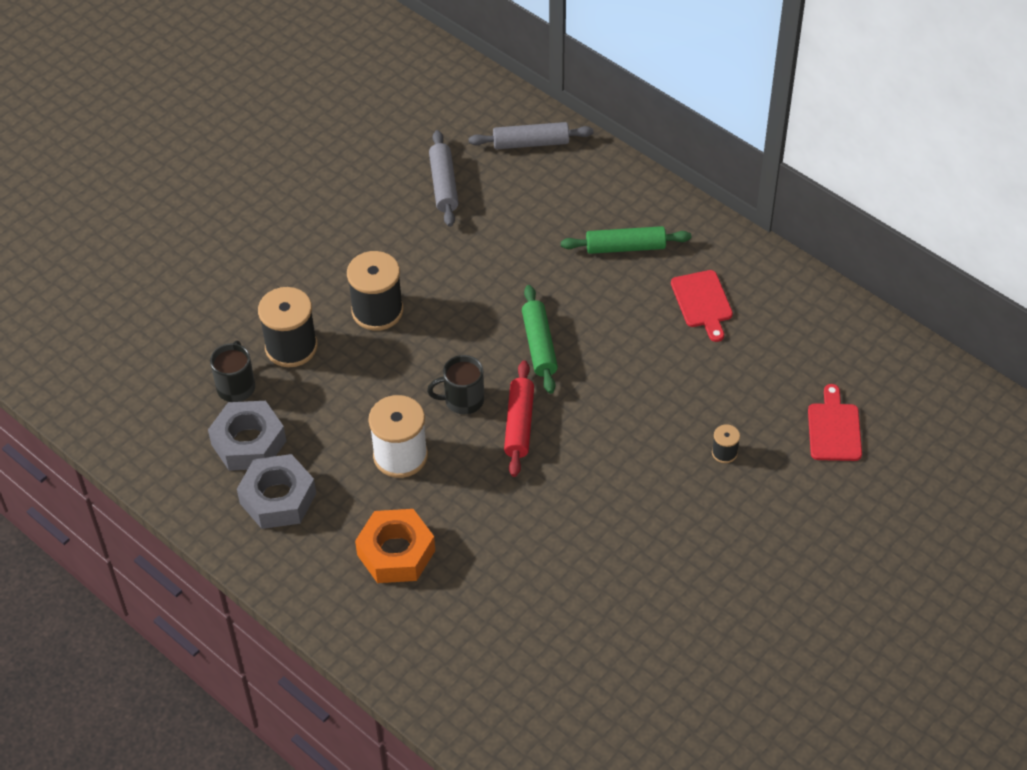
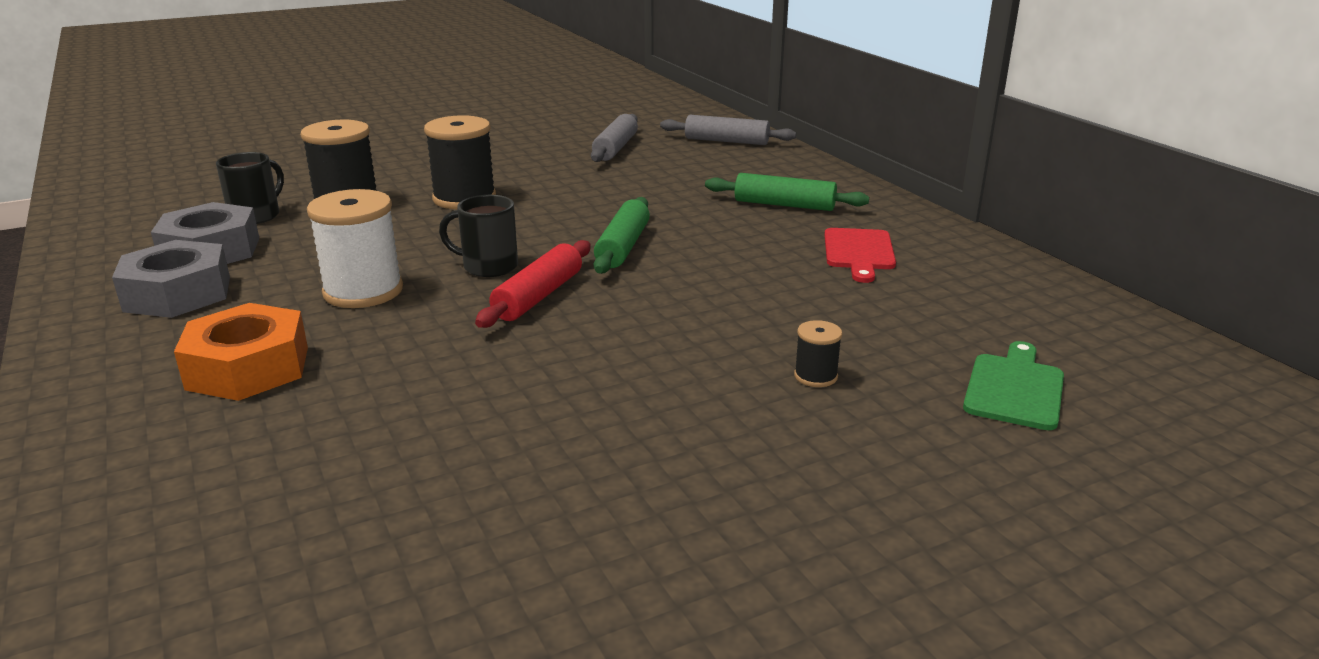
camera: 20 degrees right, 25 degrees down
red cutting board [808,384,862,461] -> green cutting board [963,341,1064,430]

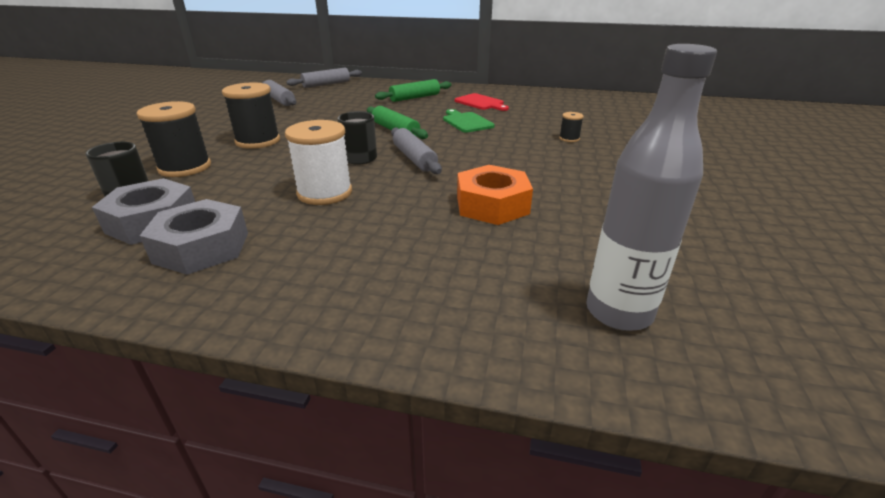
camera: 50 degrees left, 5 degrees up
orange nut [174,303,308,401] -> orange nut moved to [457,165,533,225]
red rolling pin [475,240,591,328] -> grey rolling pin [391,127,442,174]
green cutting board [963,341,1064,430] -> green cutting board moved to [443,109,495,133]
none -> grey bottle [586,44,717,331]

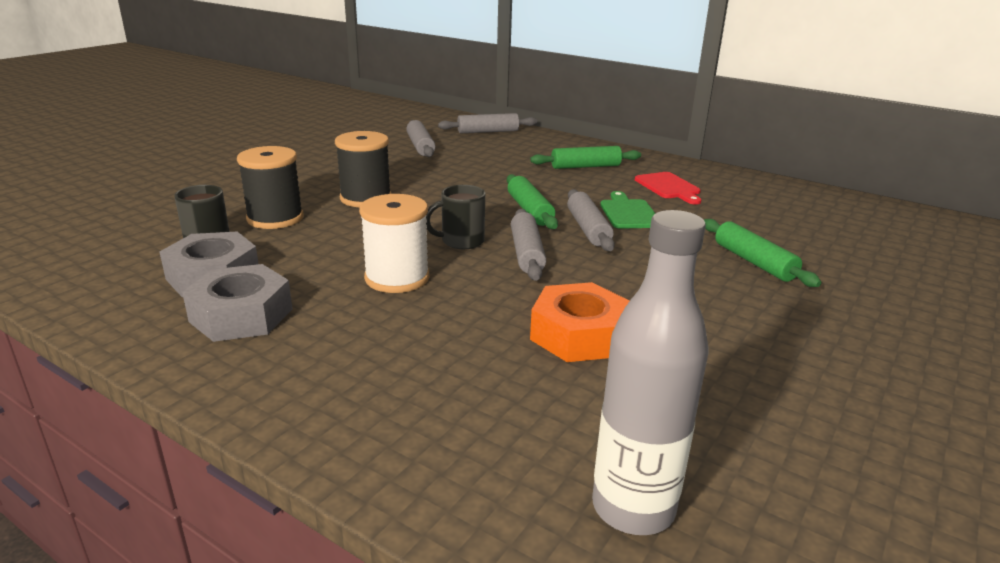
camera: 20 degrees right, 5 degrees down
black spool [559,112,584,142] -> green rolling pin [704,219,821,287]
none -> grey rolling pin [567,189,615,251]

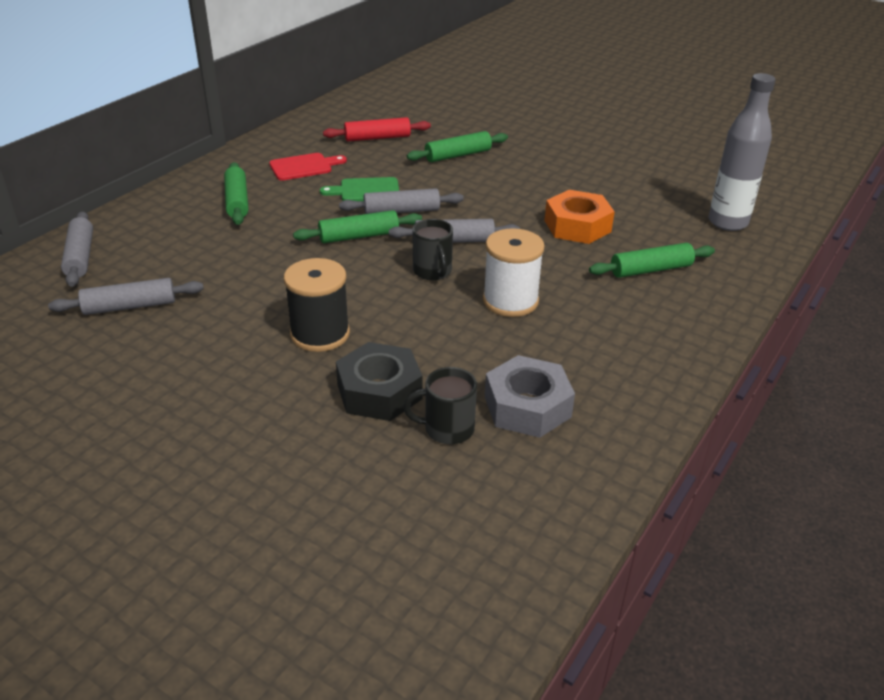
camera: 90 degrees left, 10 degrees up
grey nut [182,264,292,342] -> none
black spool [237,146,303,229] -> black nut [336,342,422,421]
none -> red rolling pin [323,117,431,141]
none -> green rolling pin [589,243,715,278]

